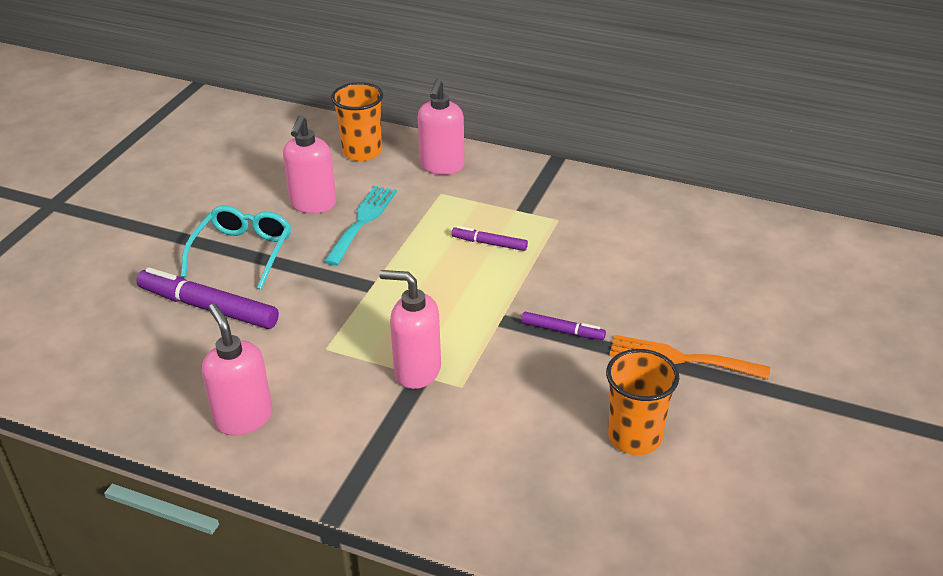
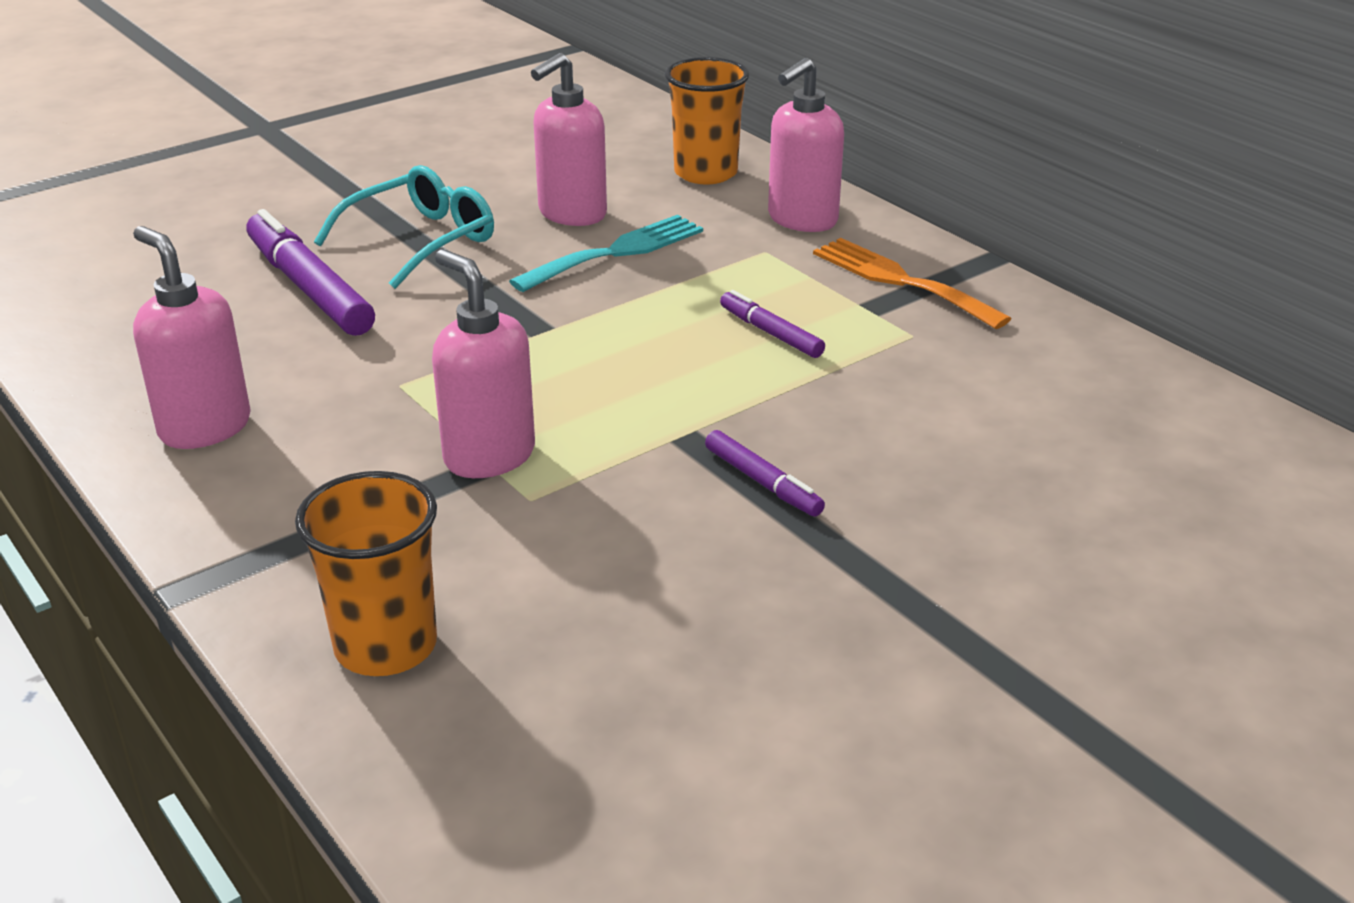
camera: 30 degrees right, 5 degrees down
pink soap dispenser [202,304,272,436] -> pink soap dispenser turned 45 degrees counterclockwise [133,226,251,449]
orange cup [606,349,680,455] -> orange cup moved to [295,471,437,676]
orange fork [609,335,770,379] -> orange fork moved to [813,238,1012,329]

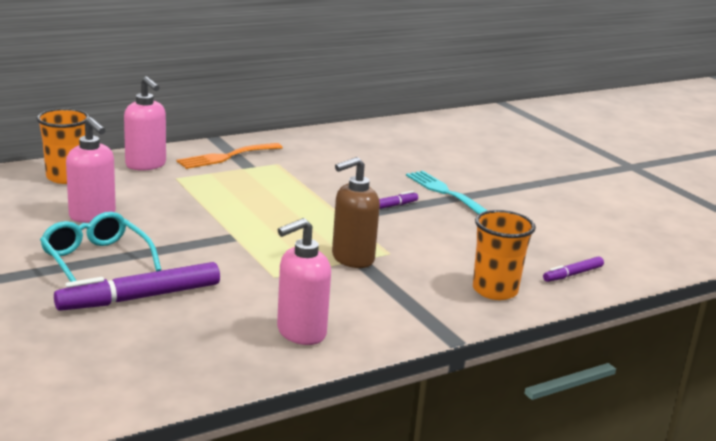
camera: 85 degrees left, 10 degrees down
pink soap dispenser [432,250,535,478] -> brown soap dispenser [332,157,380,268]
turquoise fork [509,215,703,292] -> turquoise fork moved to [406,171,488,214]
purple marker [720,290,825,358] -> purple marker moved to [543,256,604,282]

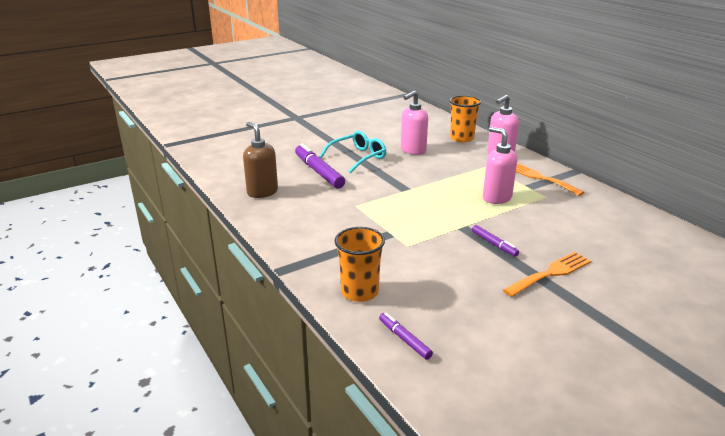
camera: 90 degrees right, 5 degrees up
pink soap dispenser [277,218,331,345] -> pink soap dispenser moved to [483,127,517,204]
brown soap dispenser [332,157,380,268] -> brown soap dispenser moved to [243,122,278,198]
turquoise fork [406,171,488,214] -> orange fork [503,252,591,297]

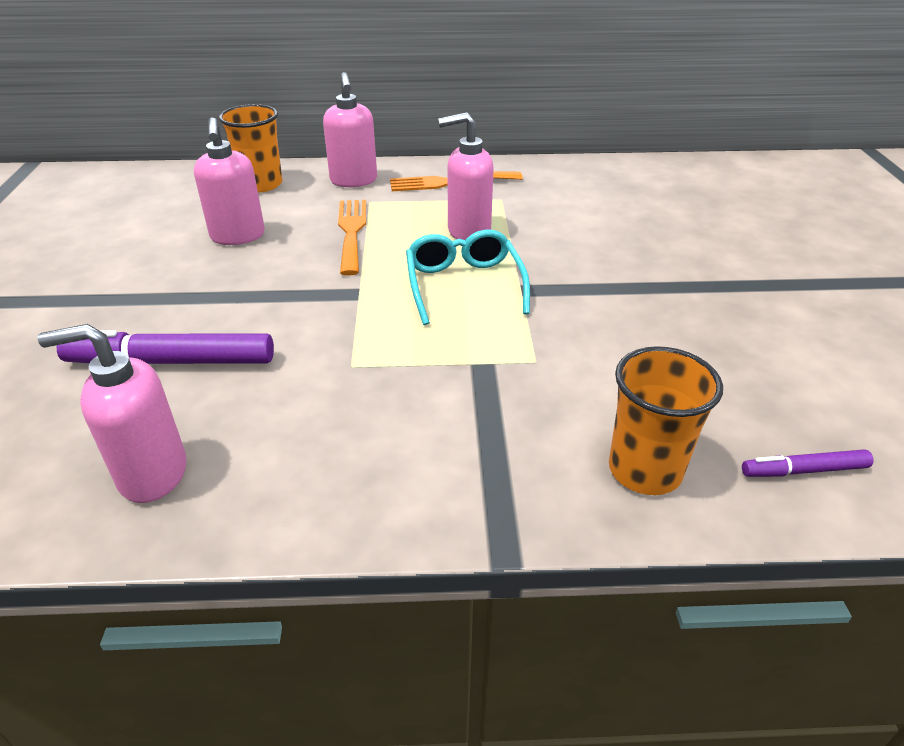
camera: 60 degrees left, 10 degrees up
brown soap dispenser [243,122,278,198] -> pink soap dispenser [38,324,187,503]
turquoise glasses [319,131,386,173] -> turquoise glasses moved to [406,230,530,325]
purple marker [472,225,519,257] -> none
orange fork [503,252,591,297] -> orange fork moved to [338,200,366,276]

